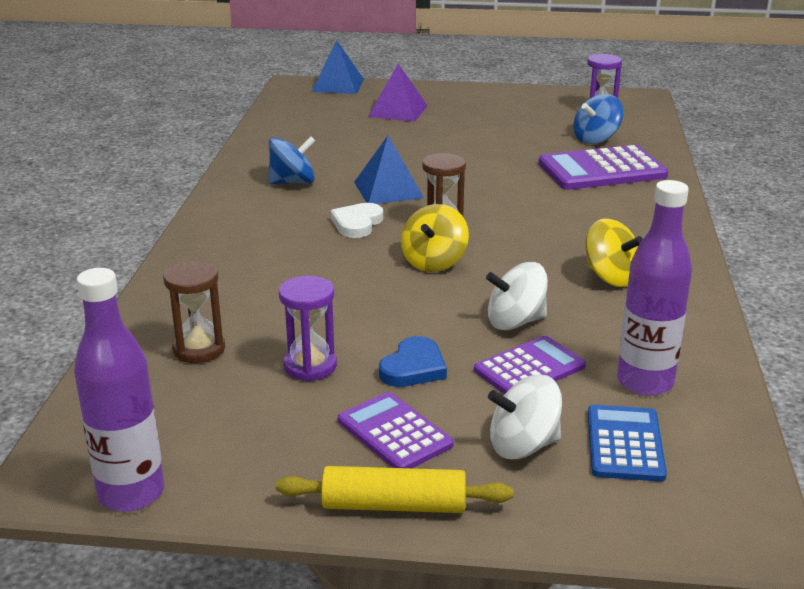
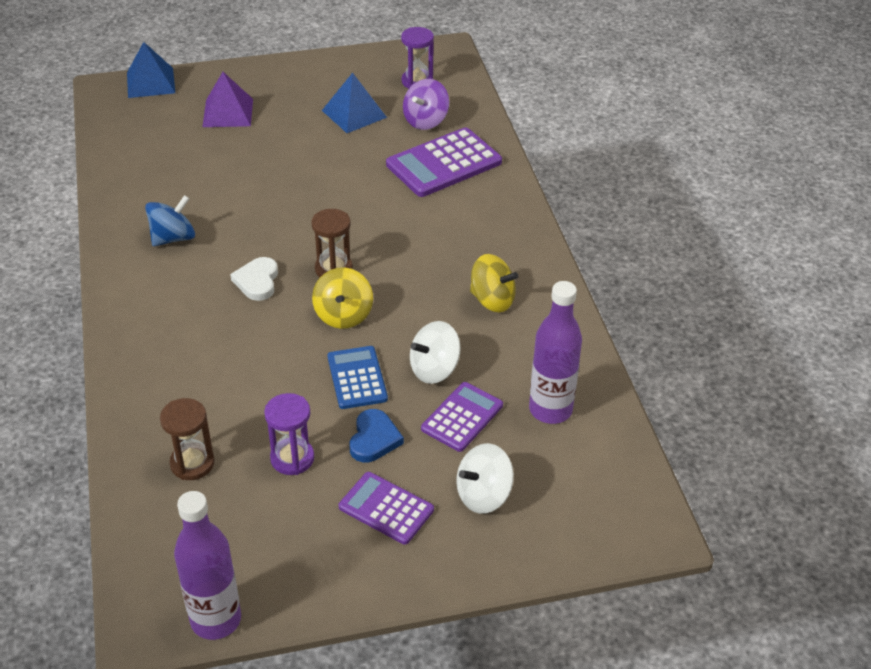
camera: 20 degrees left, 15 degrees up
yellow rolling pin [276,466,513,513] -> none
blue pyramid [354,136,424,204] -> blue pyramid moved to [322,73,387,133]
blue spinning top [573,94,623,144] -> purple spinning top [403,79,449,130]
blue calculator [588,405,667,482] -> blue calculator moved to [328,346,388,409]

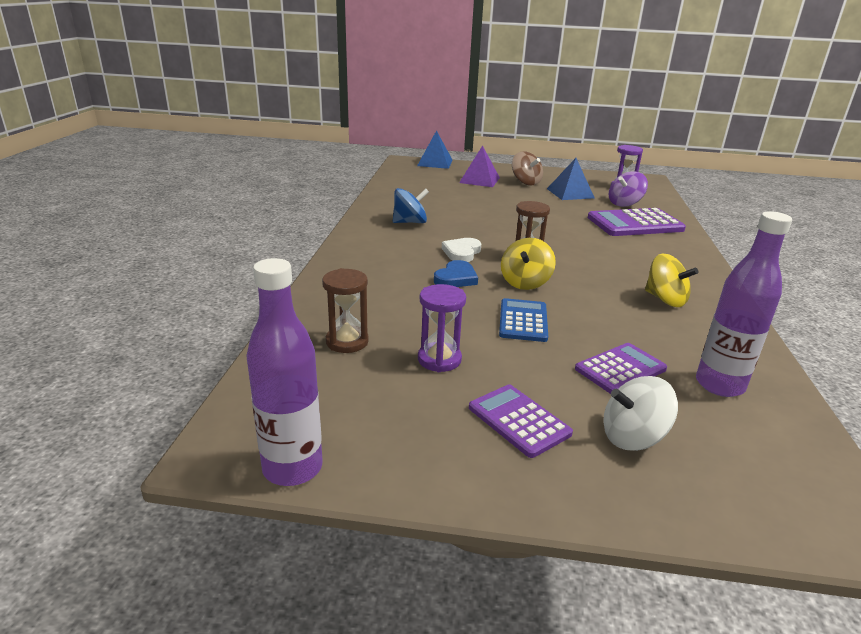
camera: 20 degrees right, 15 degrees down
blue heart [350,409,404,462] -> blue heart moved to [434,260,478,287]
white spinning top [410,321,461,384] -> none
none -> brown spinning top [512,152,543,186]

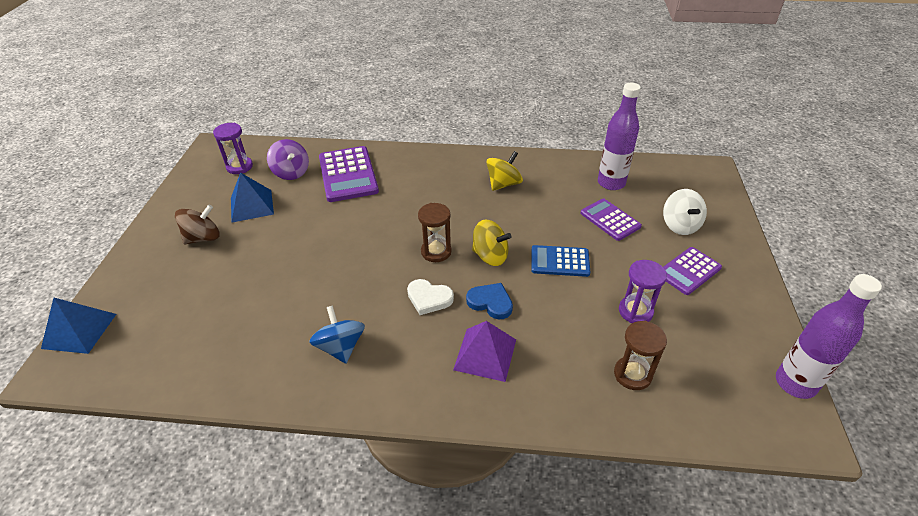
camera: 90 degrees left, 15 degrees up
purple pyramid [459,145,500,187] -> purple pyramid moved to [453,321,516,382]

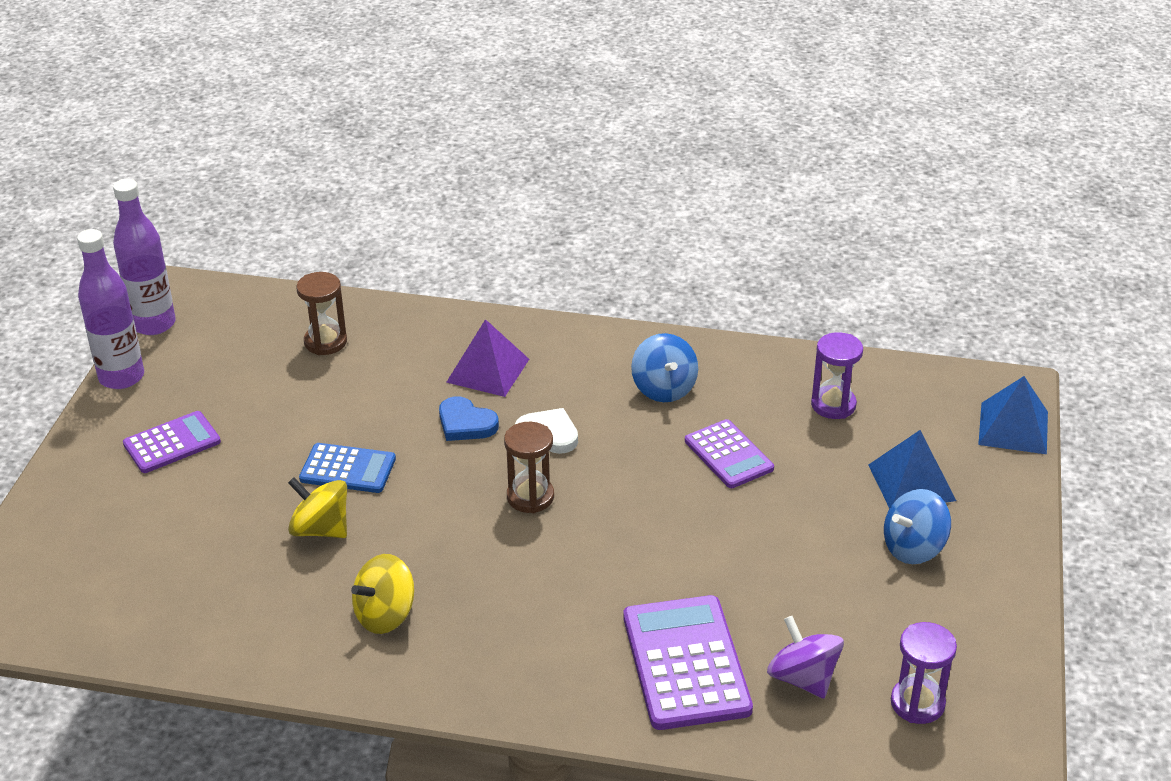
camera: 175 degrees left, 5 degrees down
brown spinning top [175,205,219,244] -> blue spinning top [884,489,951,564]
blue pyramid [231,172,274,222] -> blue pyramid moved to [868,430,956,509]
yellow spinning top [472,219,512,266] -> yellow spinning top moved to [288,477,347,538]
purple calculator [580,198,642,241] -> purple calculator moved to [685,419,774,488]
purple bottle [598,83,641,190] -> purple bottle moved to [77,229,144,389]
purple hourglass [619,260,667,323] -> purple hourglass moved to [811,332,863,419]
white spinning top [663,189,707,235] -> none

